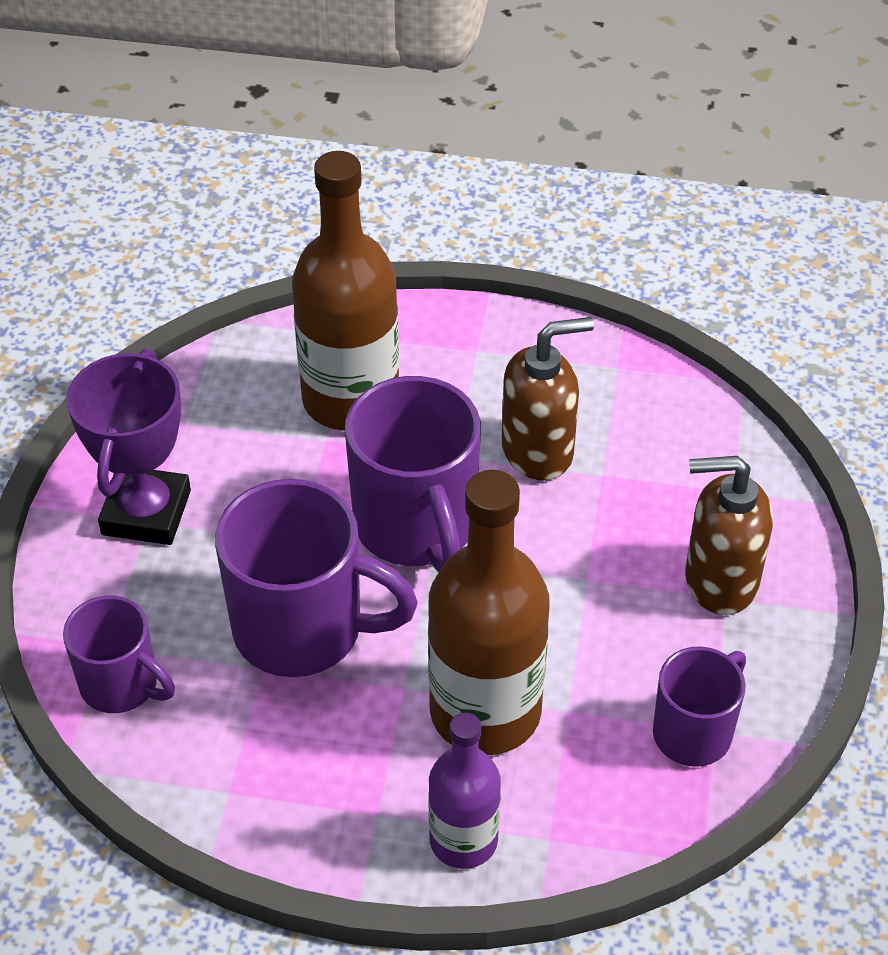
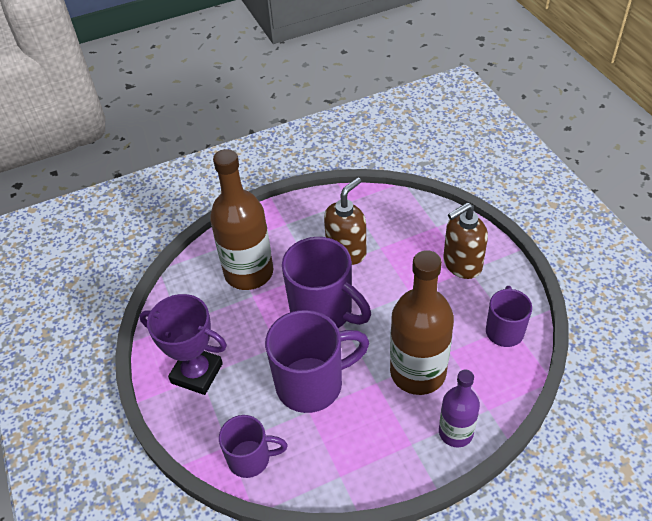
camera: 30 degrees left, 0 degrees up
purple trophy [66,349,191,545] -> purple trophy turned 45 degrees counterclockwise [139,294,227,395]

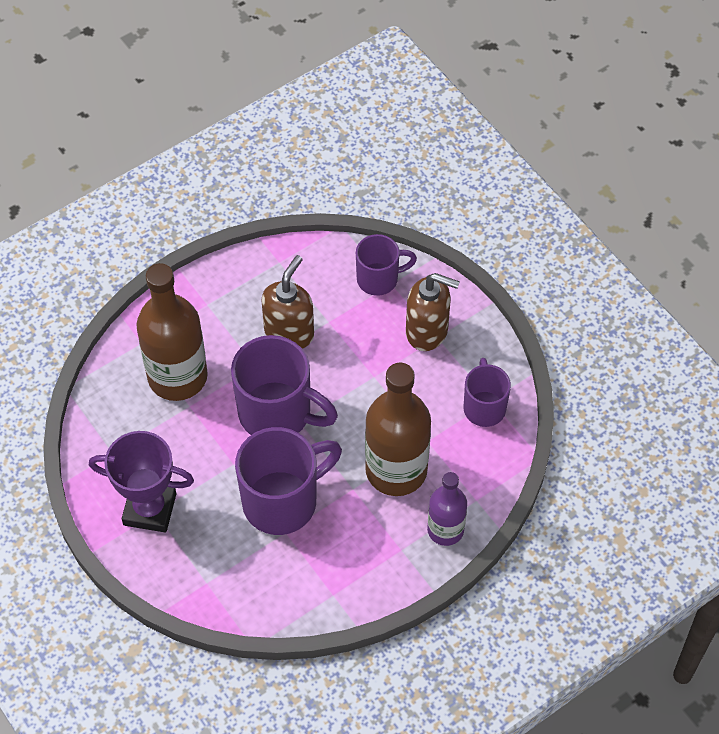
camera: 15 degrees left, 10 degrees up
purple mug [219,415,288,478] -> purple mug moved to [356,234,417,296]
brown soap dispenser [443,202,488,279] -> brown soap dispenser turned 120 degrees counterclockwise [406,273,460,351]

